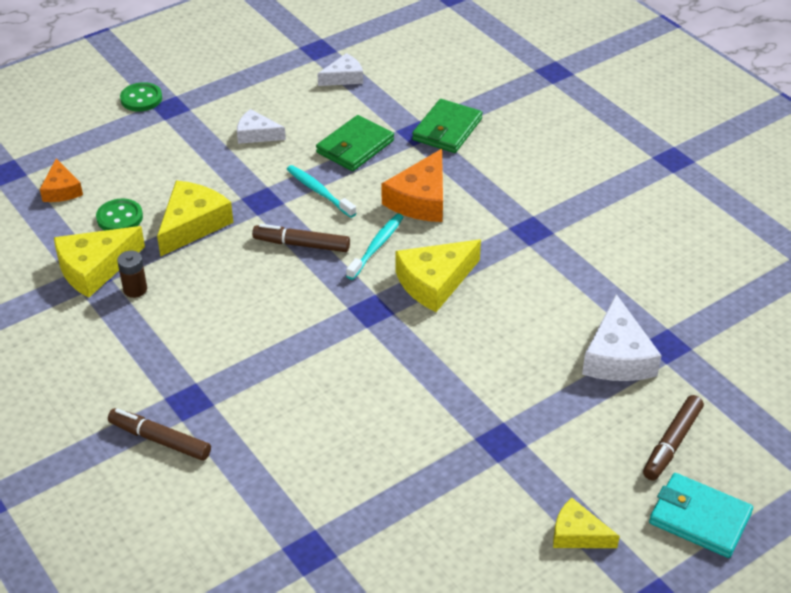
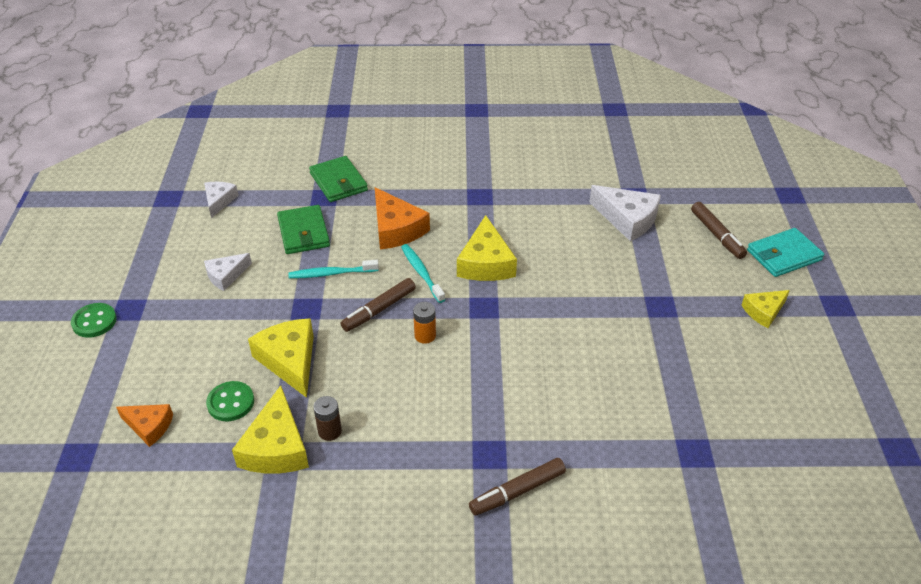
camera: 55 degrees left, 0 degrees up
none -> orange battery [413,302,436,344]

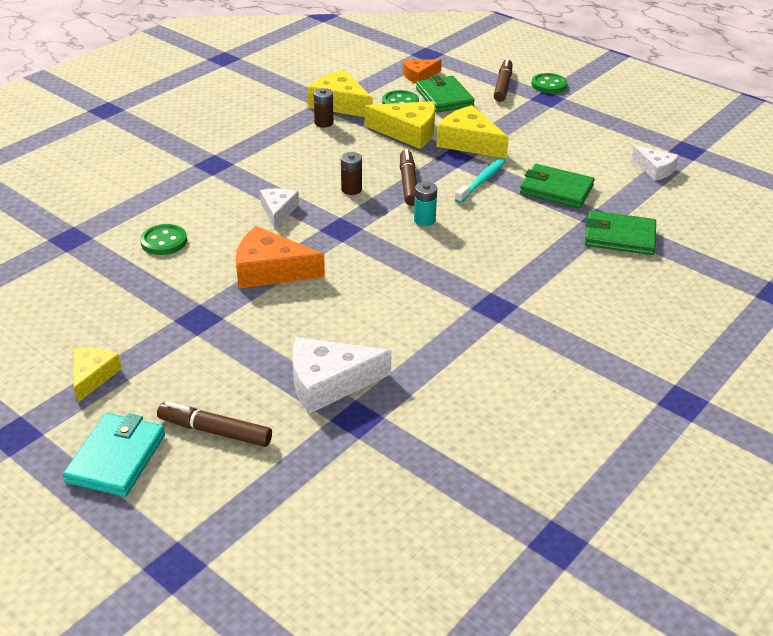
camera: 130 degrees right, 5 degrees down
white cheese [204,253,252,291] -> white cheese moved to [260,188,299,228]
orange cheese [375,187,430,249] -> orange cheese moved to [236,226,325,288]
turquoise toothbrush [401,244,445,303] -> turquoise battery [414,182,437,226]
orange battery [413,302,436,344] -> brown battery [341,152,362,195]
yellow cheese [457,215,517,281] -> yellow cheese moved to [436,105,509,158]
brown marker [469,458,566,516] -> brown marker moved to [494,58,512,102]
none -> green button [140,224,187,255]
none -> green wallet [416,75,475,113]

